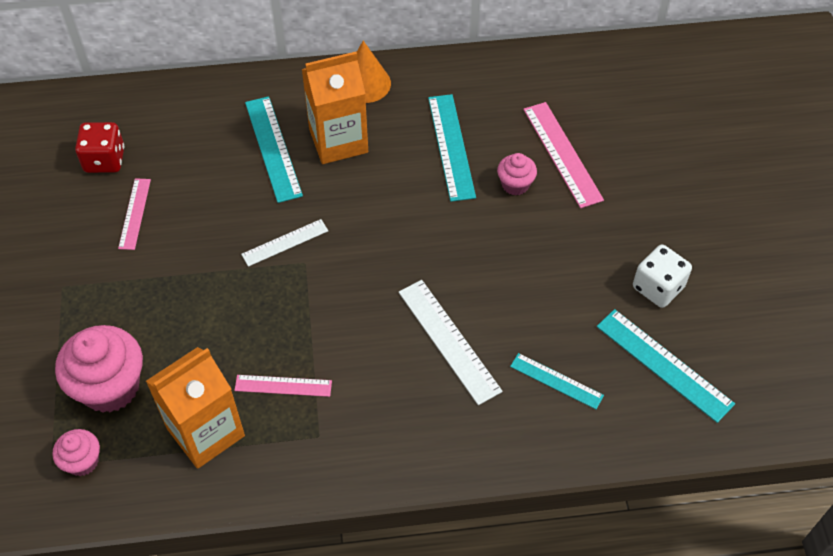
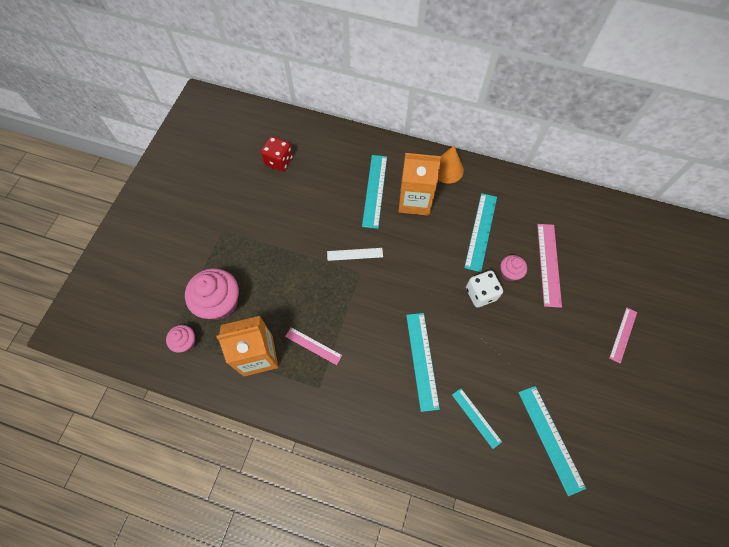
camera: 25 degrees right, 10 degrees up
pink ruler [118,178,151,250] -> pink ruler moved to [609,308,637,363]
white ruler [399,280,503,405] -> turquoise ruler [406,313,440,412]
white dice [633,245,692,308] -> white dice moved to [466,270,503,308]

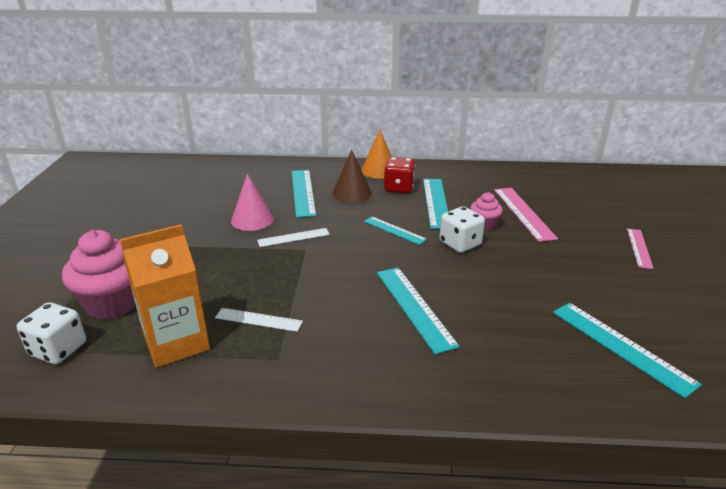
camera: 15 degrees left, 35 degrees down
pink cupcake [166,325,195,353] -> white dice [17,302,86,364]
red dice [261,136,293,172] -> red dice moved to [384,157,415,193]
pink ruler [285,327,342,365] -> white ruler [215,308,303,332]
orange carton [398,153,441,216] -> brown cone [332,150,372,203]
turquoise ruler [452,388,502,449] -> turquoise ruler moved to [364,217,427,245]
none -> pink cone [231,174,274,231]

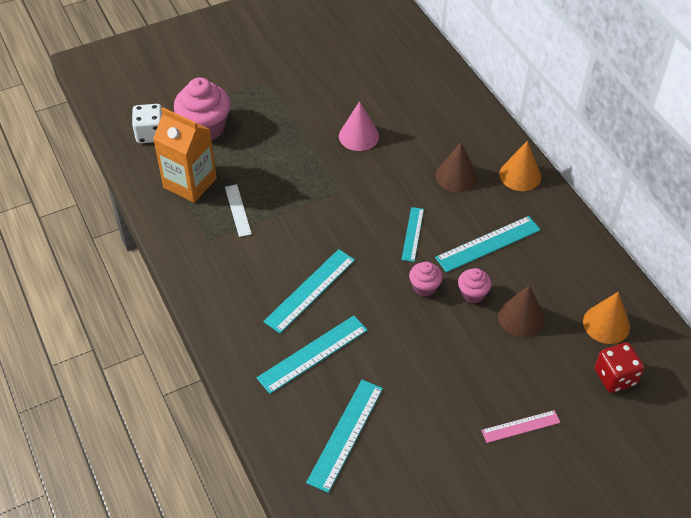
camera: 60 degrees right, 20 degrees up
white ruler [257,228,330,247] -> none
turquoise ruler [292,170,316,218] -> turquoise ruler moved to [257,315,368,394]
red dice [384,157,415,193] -> red dice moved to [595,342,644,393]
white dice [439,206,485,253] -> pink cupcake [409,262,443,297]
pink ruler [494,188,558,242] -> brown cone [498,285,545,337]
none -> orange cone [583,292,630,344]

